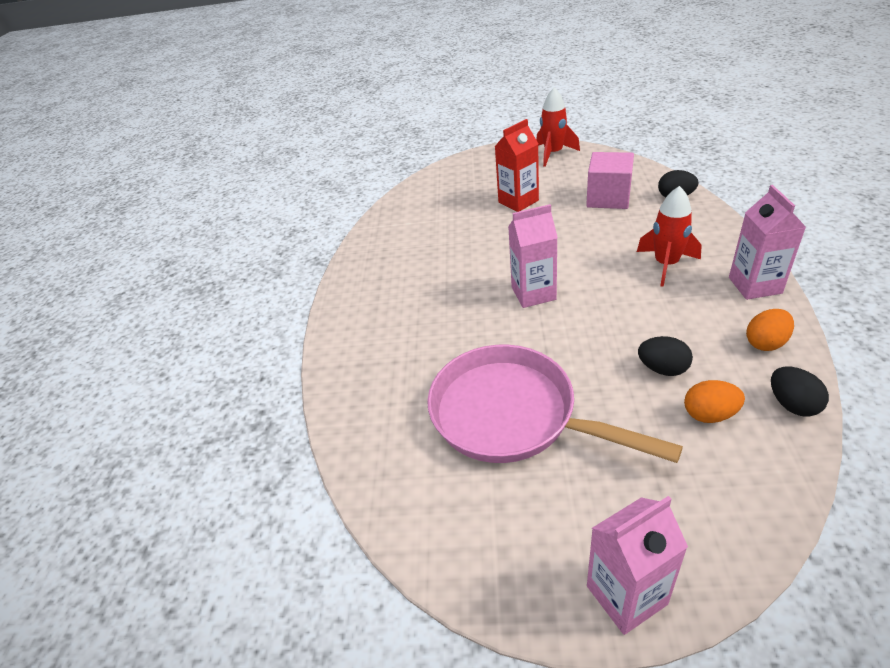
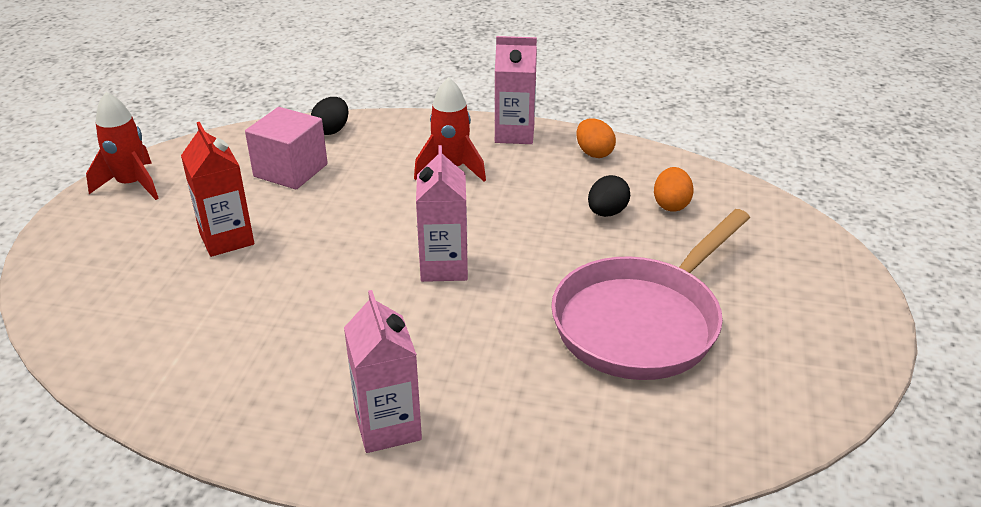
camera: 85 degrees left, 5 degrees down
pink carton [587,496,688,635] -> pink carton moved to [344,290,422,453]
black egg [771,367,829,417] -> none

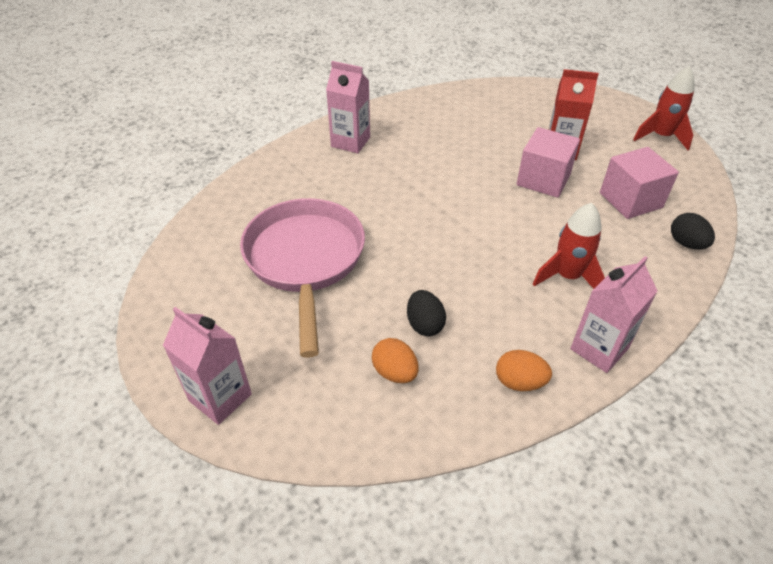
camera: 130 degrees right, 10 degrees up
pink carton [416,145,468,282] -> pink carton moved to [163,307,252,425]
none -> pink cube [517,127,580,198]

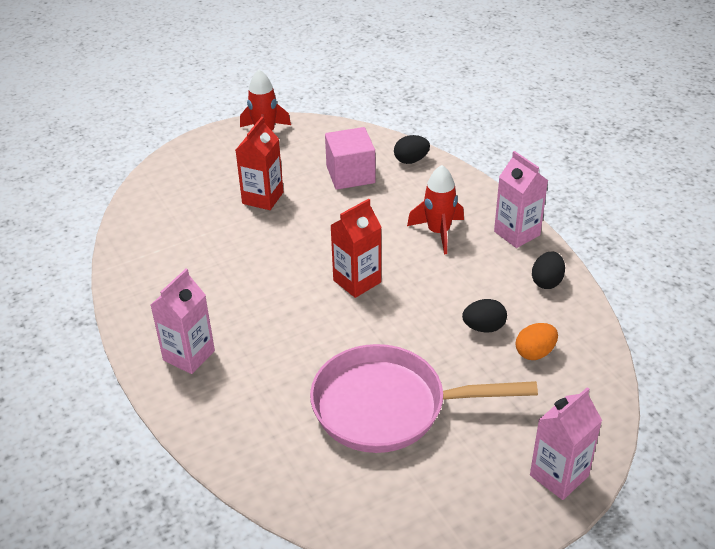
camera: 80 degrees left, 5 degrees down
orange egg [496,350,552,391] -> black egg [532,252,565,289]
pink cube [517,127,580,198] -> none
none -> red carton [330,199,381,298]

